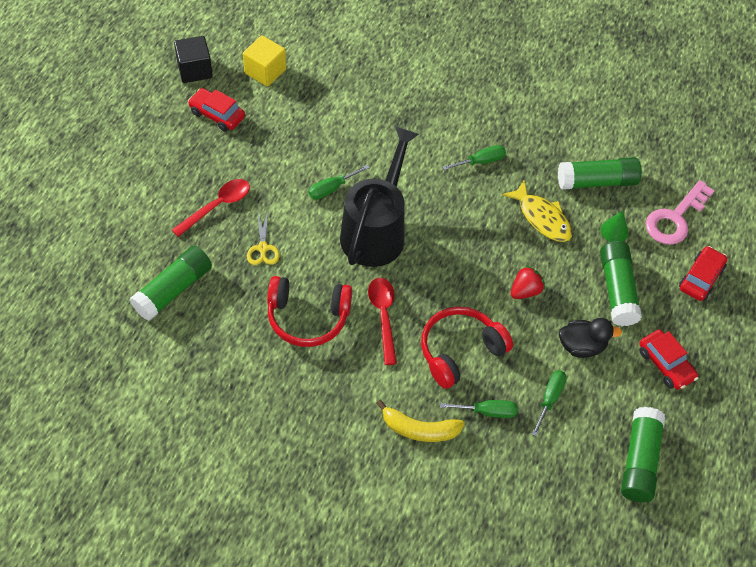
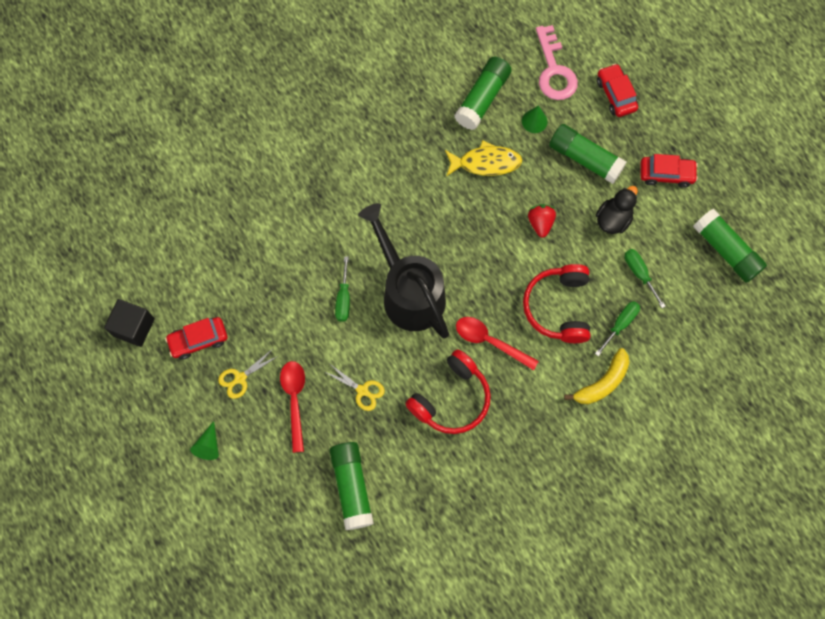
camera: 50 degrees left, 15 degrees up
yellow cube [243,35,286,87] -> none
green screwdriver [442,145,506,170] -> none
none -> green cone [190,421,219,460]
none -> yellow scissors [218,350,278,399]

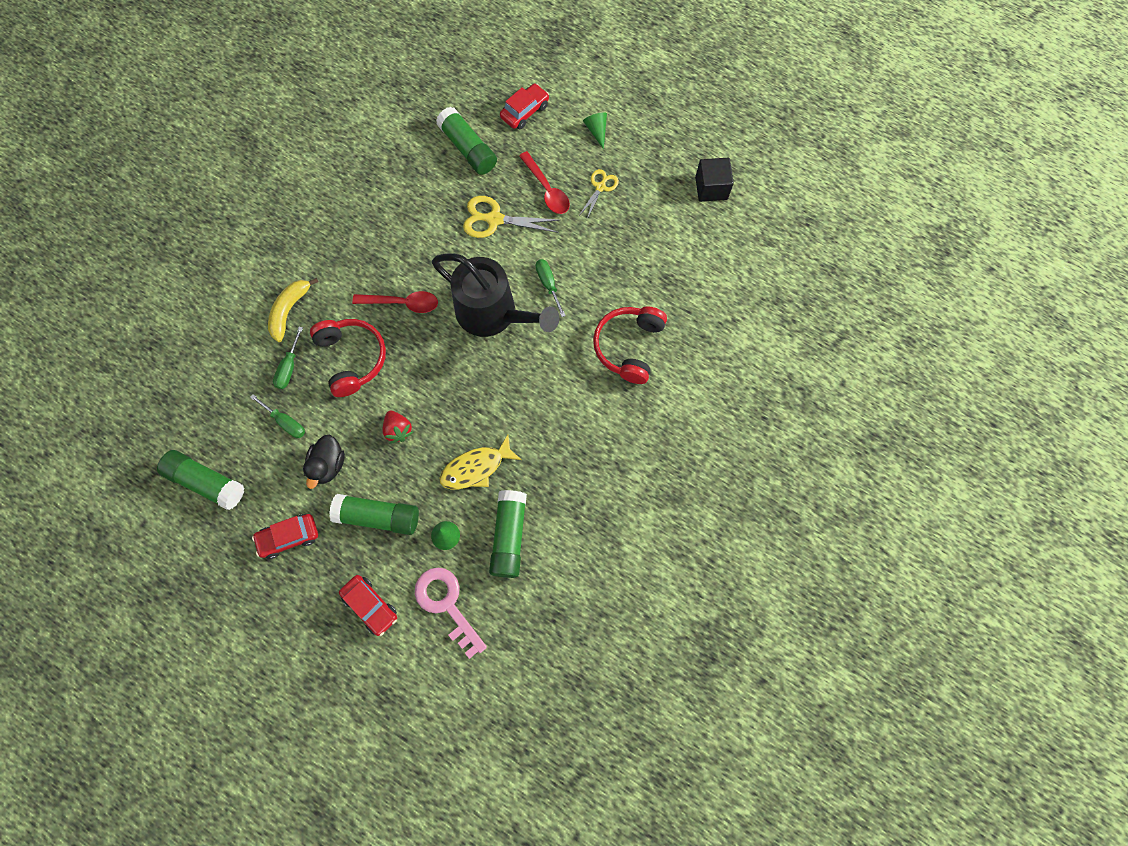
camera: 155 degrees right, 0 degrees up
red car [165,317,227,360] -> red car moved to [500,84,549,129]
yellow scissors [325,364,385,411] -> yellow scissors [463,196,560,238], size x1.63
red headphones [405,349,491,434] -> red headphones moved to [593,307,667,384]

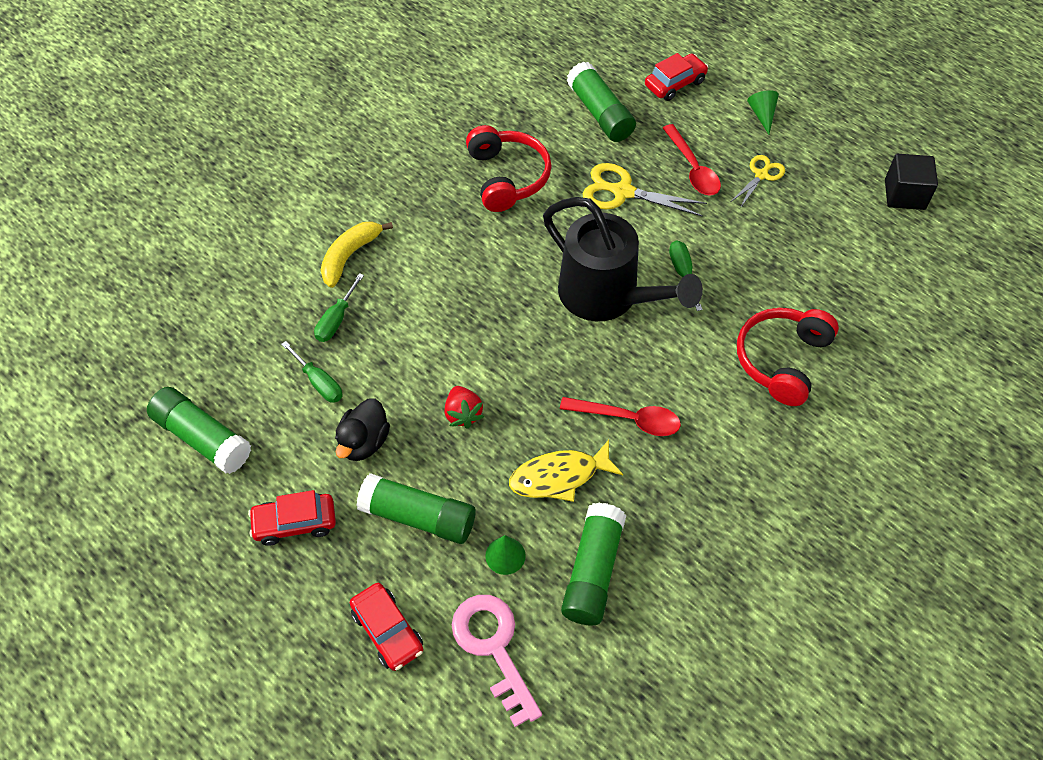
camera: 10 degrees right, 15 degrees down
red headphones [310,319,386,397] -> red headphones moved to [466,125,552,212]
red spoon [352,291,438,313] -> red spoon moved to [560,397,681,436]

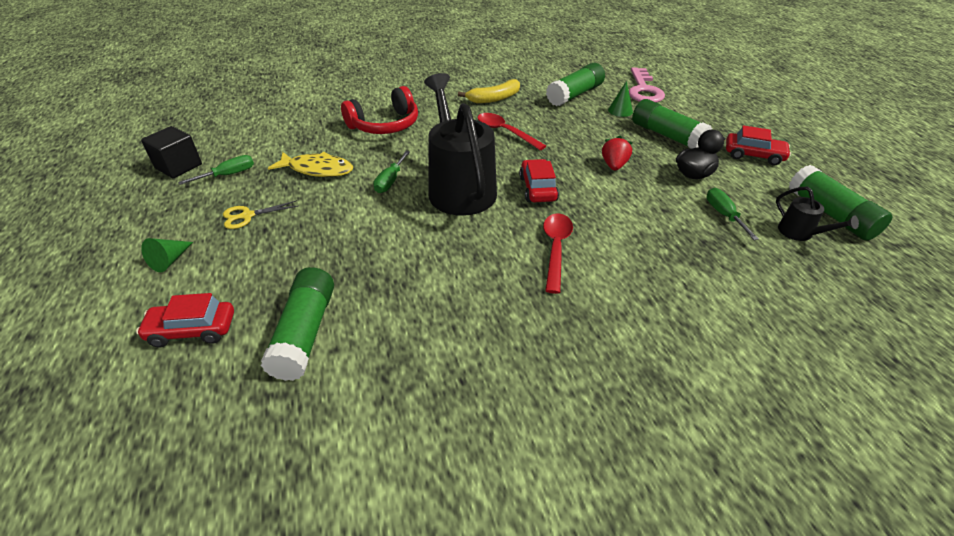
camera: 150 degrees left, 15 degrees down
green screwdriver [314,273,364,342] -> green screwdriver moved to [178,155,254,185]
yellow banana [321,221,393,288] -> yellow banana moved to [458,79,520,103]
red car [350,583,423,671] -> red car moved to [519,159,559,202]
red headphones [466,125,552,212] -> none
yellow fish [509,440,623,502] -> yellow fish moved to [268,152,353,177]
yellow scissors [583,163,707,217] -> none
red spoon [663,124,721,196] -> red spoon moved to [543,214,573,294]
none -> black watering can [776,187,859,241]

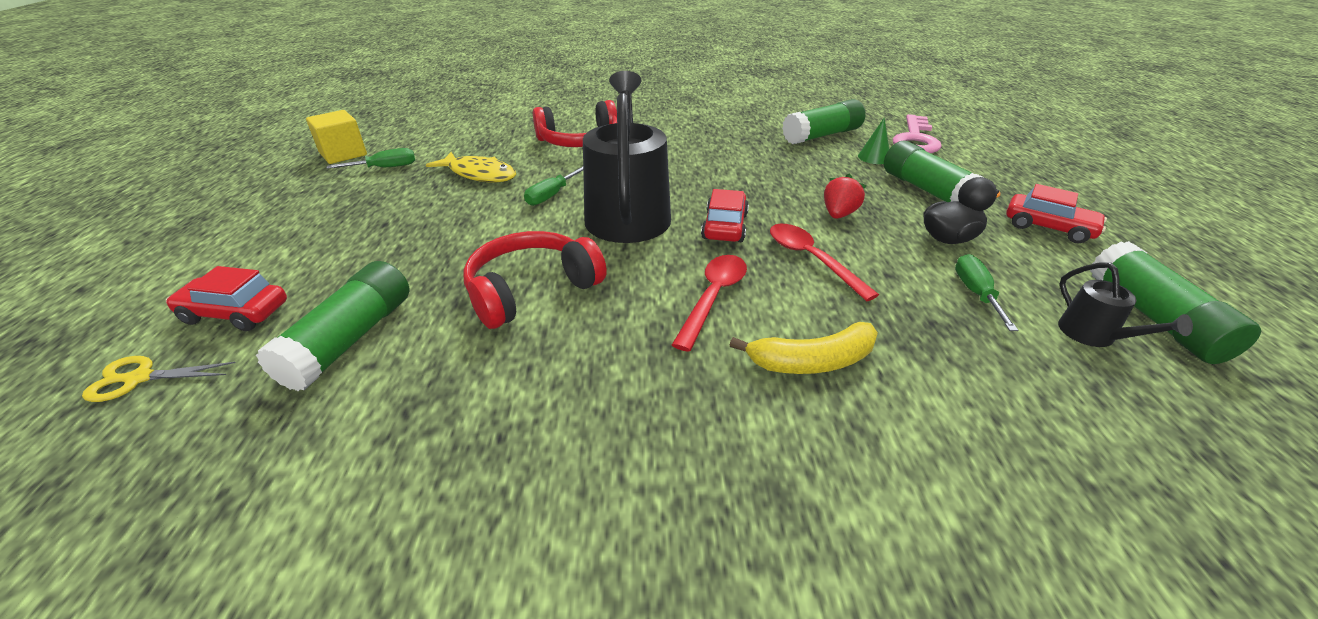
camera: 15 degrees right, 5 degrees down
black cube [141,126,202,178] -> yellow cube [306,110,367,164]
green cone [141,238,193,272] -> none
yellow scissors [223,200,298,229] -> yellow scissors moved to [82,356,236,402]
yellow banana [458,79,520,103] -> yellow banana moved to [730,322,878,374]
red spoon [477,113,546,150] -> red spoon moved to [770,224,879,301]
none -> red headphones [463,231,607,329]

